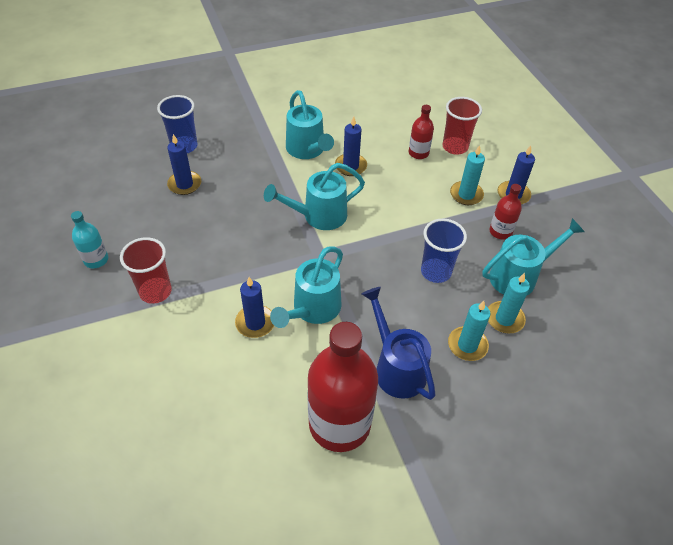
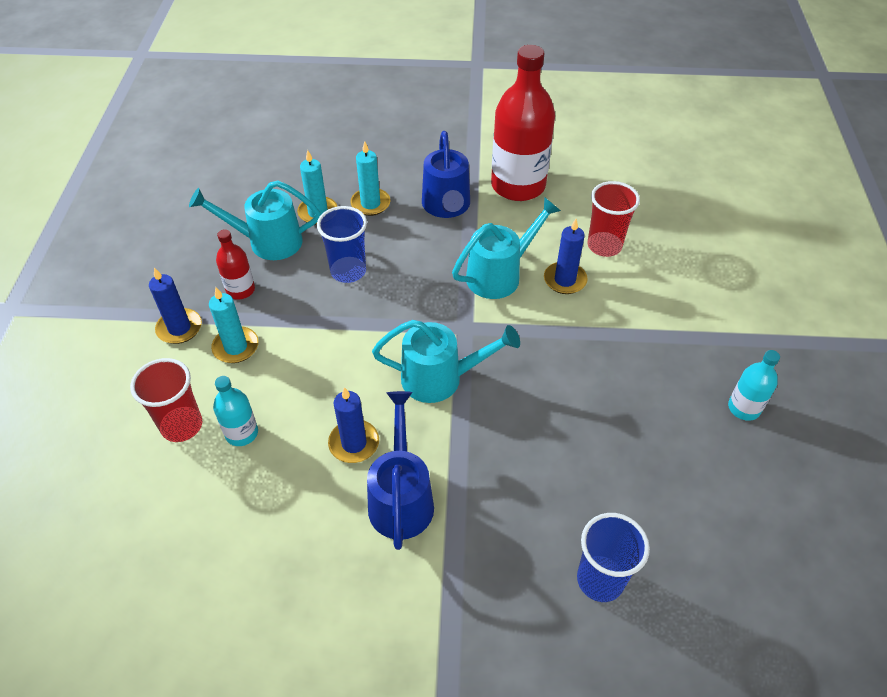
camera: 155 degrees left, 0 degrees up
red cup [120,237,172,304] -> red cup moved to [588,181,640,257]
blue candle [167,134,201,195] -> none
turquoise watering can [286,90,334,159] -> blue watering can [367,391,434,550]
red bottle [409,105,434,159] -> turquoise bottle [213,376,258,446]

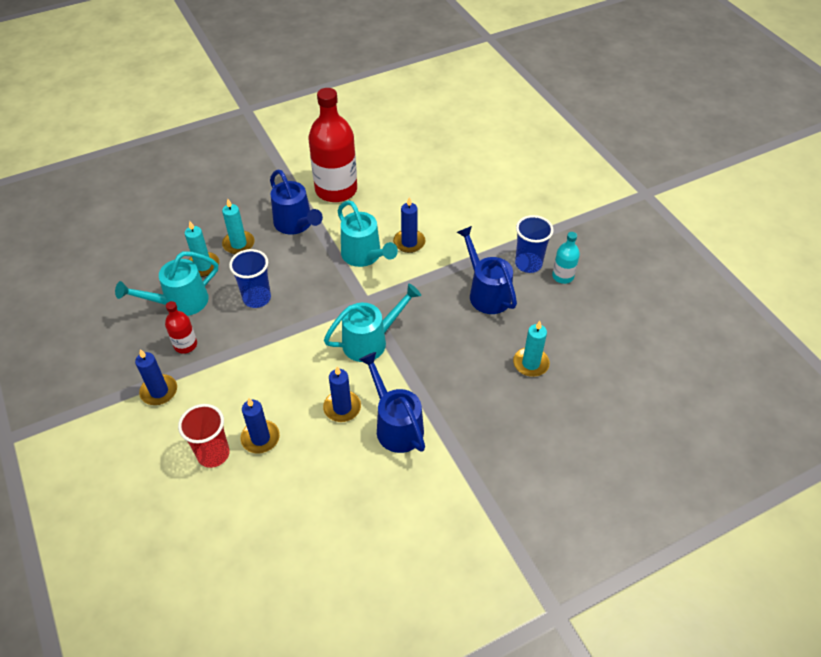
camera: 30 degrees left, 0 degrees up
turquoise candle [209,287,259,363] -> turquoise candle moved to [513,321,550,377]
turquoise bottle [213,376,258,446] -> blue candle [241,398,280,454]
turquoise watering can [452,197,561,299] -> turquoise watering can turned 120 degrees clockwise [337,200,398,267]
blue cup [577,513,650,602] -> blue cup moved to [515,215,554,273]
red cup [588,181,640,257] -> none
none -> blue watering can [457,226,517,314]

